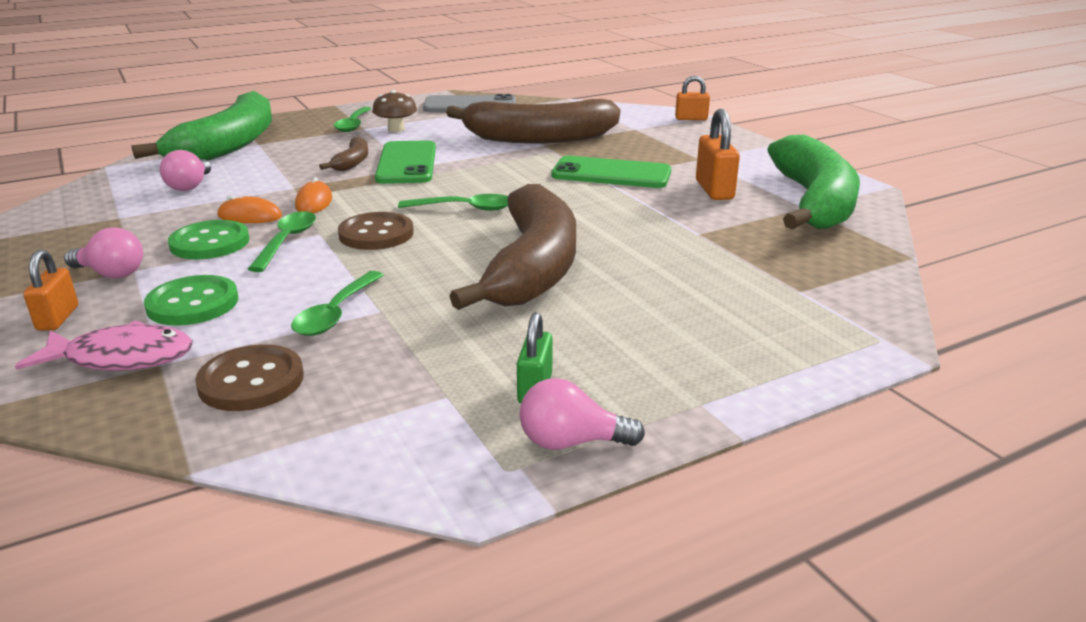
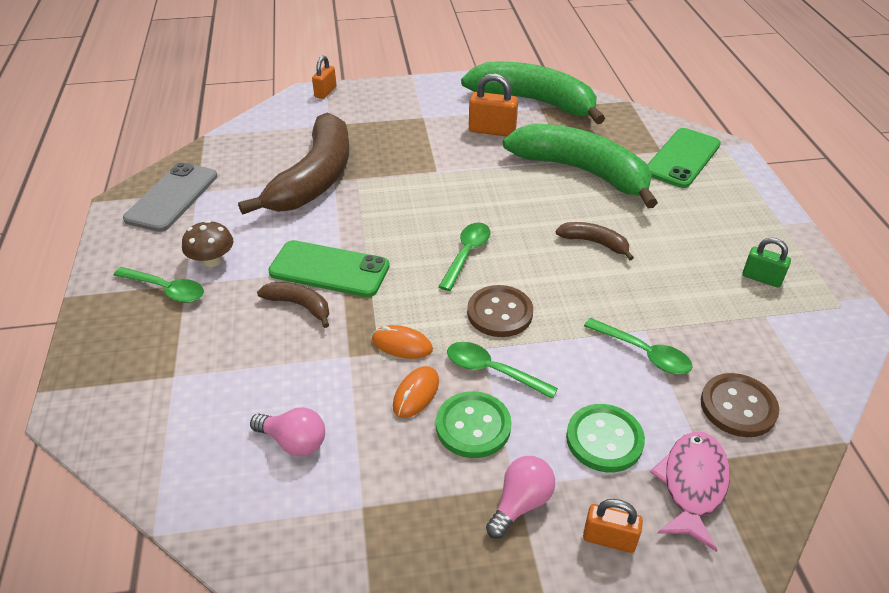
camera: 70 degrees left, 15 degrees up
green banana [131,91,272,161] -> green banana moved to [503,124,658,209]
brown banana [449,184,576,310] -> brown banana [556,222,634,261], size x0.43
pink light bulb [519,378,645,450] -> none
green phone [551,156,671,188] -> green phone moved to [647,128,721,188]

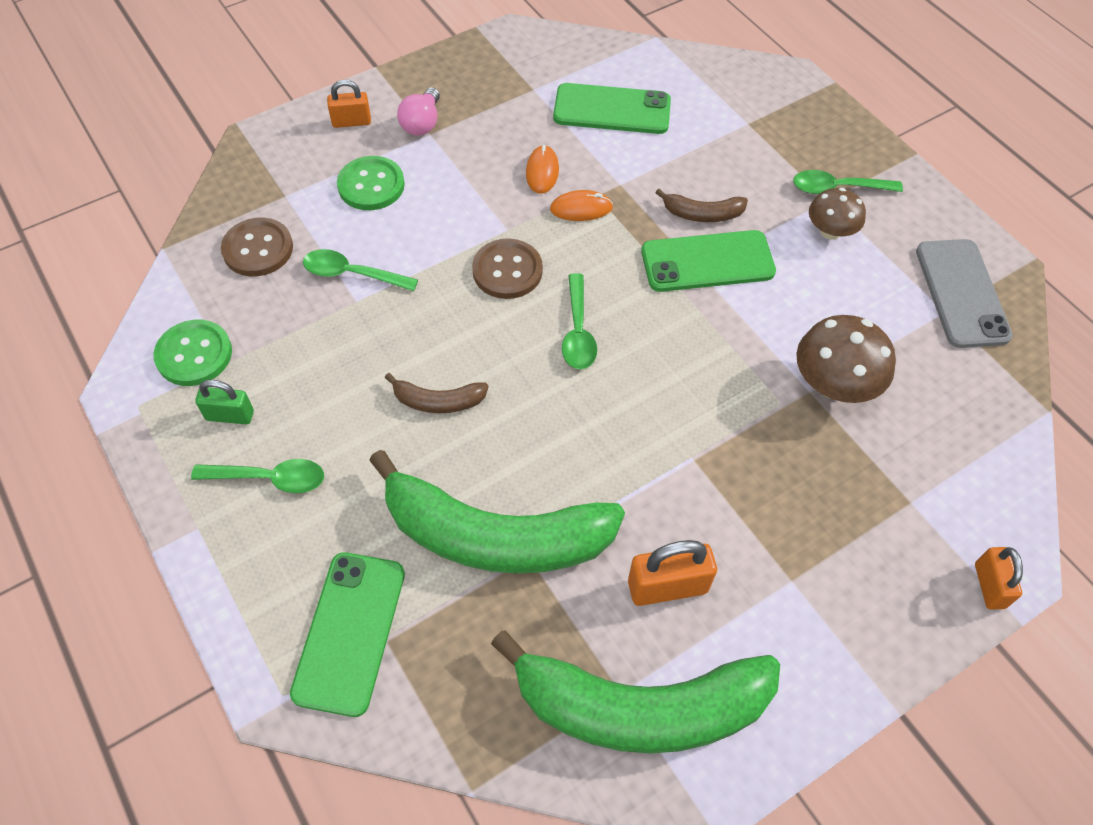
camera: 155 degrees right, 15 degrees up
brown banana [238,112,349,215] -> brown mushroom [796,315,896,403]
pink light bulb [250,407,325,457] -> green phone [553,83,671,134]
green button [436,391,512,458] -> green button moved to [154,320,232,386]
green spoon [447,342,558,399] -> green spoon moved to [191,459,324,493]
pink fish [650,432,730,552] -> none

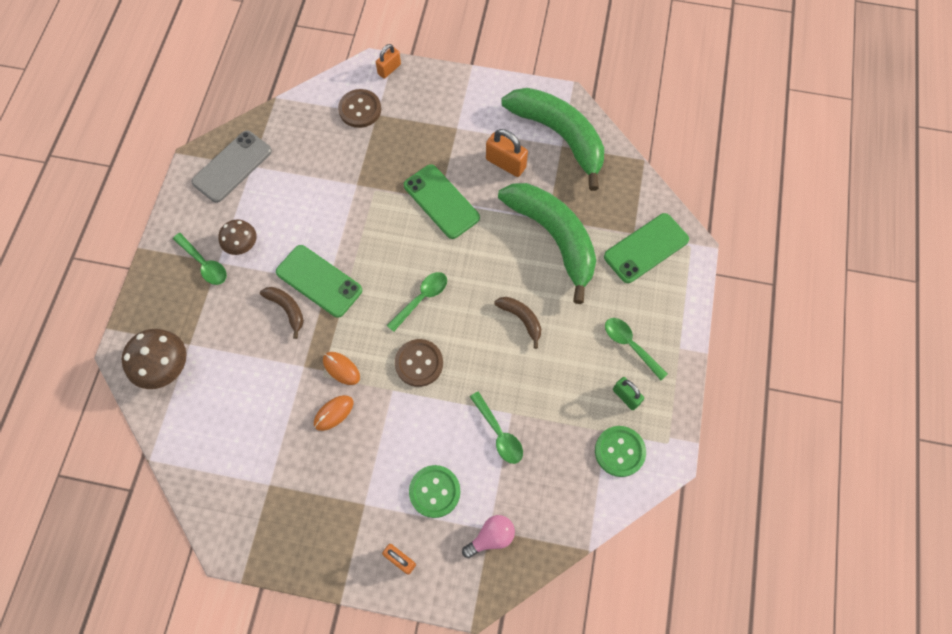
camera: 135 degrees left, 10 degrees up
brown button [221,217,293,277] -> brown button moved to [338,89,381,128]
pink light bulb [397,87,440,136] -> pink light bulb moved to [462,515,515,558]
green phone [553,83,671,134] -> green phone moved to [404,164,480,239]
brown mushroom [796,315,896,403] -> brown mushroom moved to [122,329,186,389]

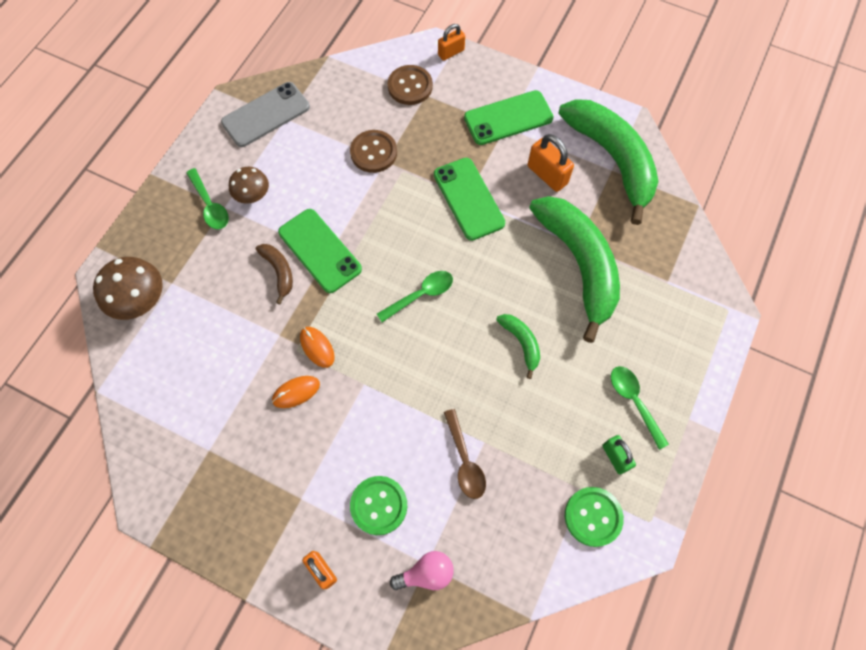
camera: 15 degrees right, 0 degrees up
brown button [395,339,443,387] -> brown button moved to [350,130,397,173]
green spoon [470,391,523,464] -> brown spoon [444,409,486,499]
brown banana [494,297,541,349] -> green banana [496,314,540,379]
green phone [604,213,689,283] -> green phone moved to [464,90,554,145]

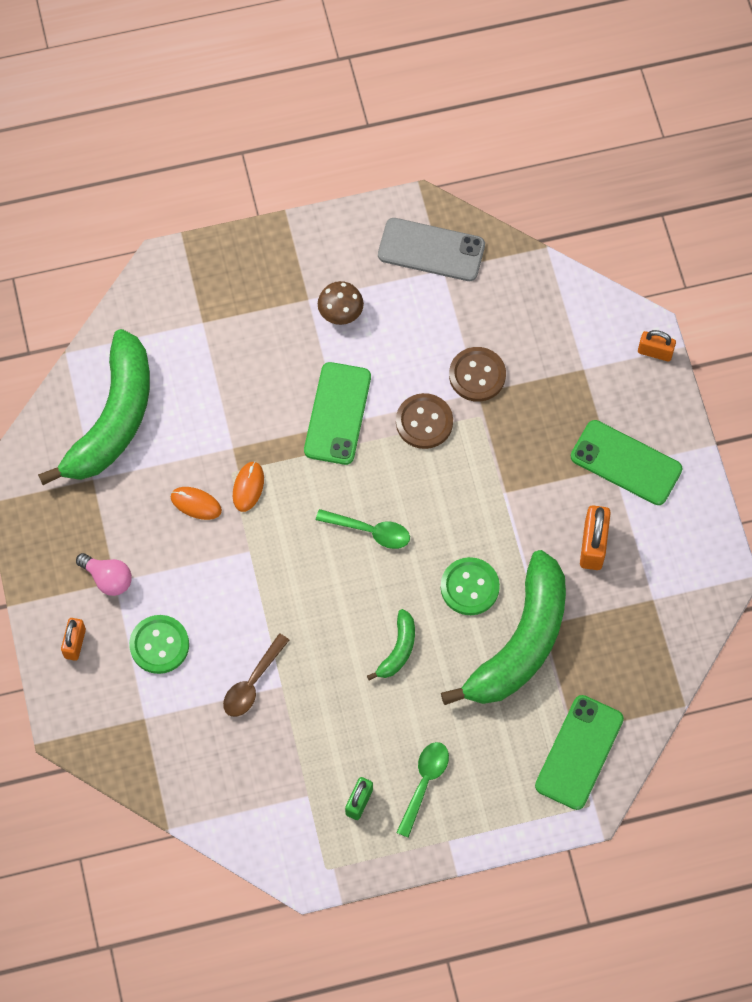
camera: 50 degrees right, 0 degrees up
brown mushroom [93,257,163,320] -> none
green spoon [186,168,229,229] -> none
brown banana [256,244,293,304] -> none
brown button [388,65,433,105] -> brown button moved to [396,393,453,449]
pink light bulb [390,551,454,590] -> pink light bulb moved to [76,553,132,596]
green phone [434,158,505,241] -> green phone moved to [535,695,624,810]
green banana [558,99,658,225] -> green banana moved to [38,329,150,485]
green button [565,487,624,547] -> green button moved to [441,557,500,615]

